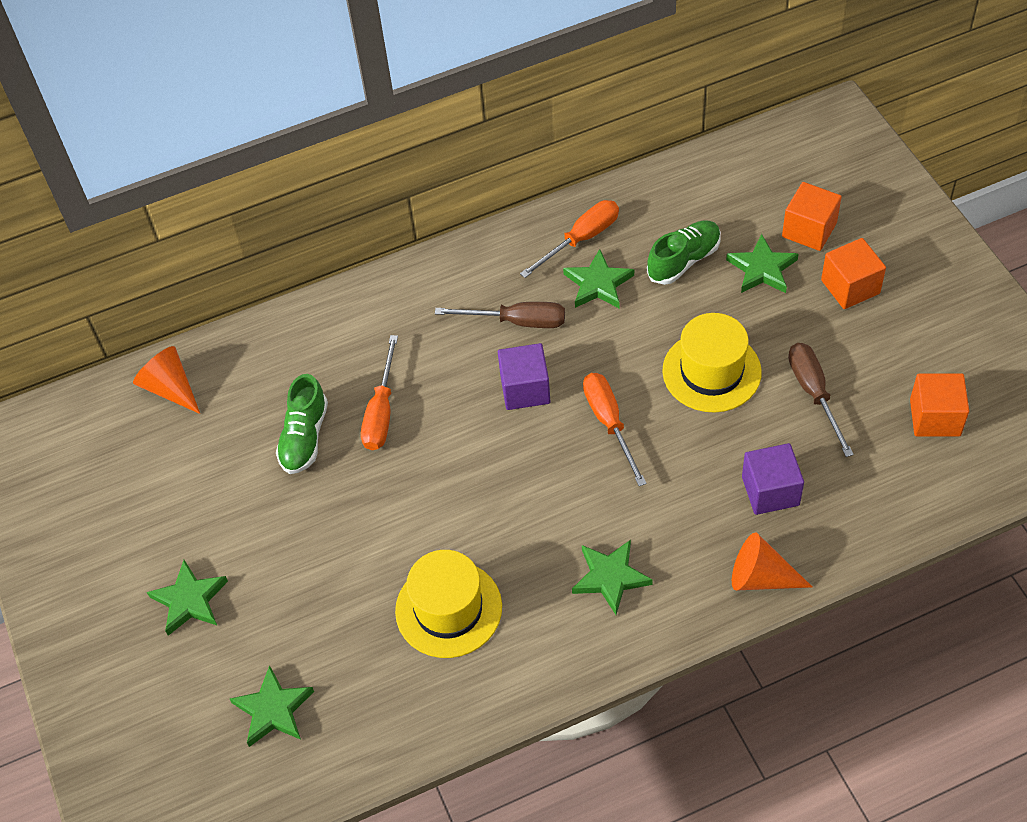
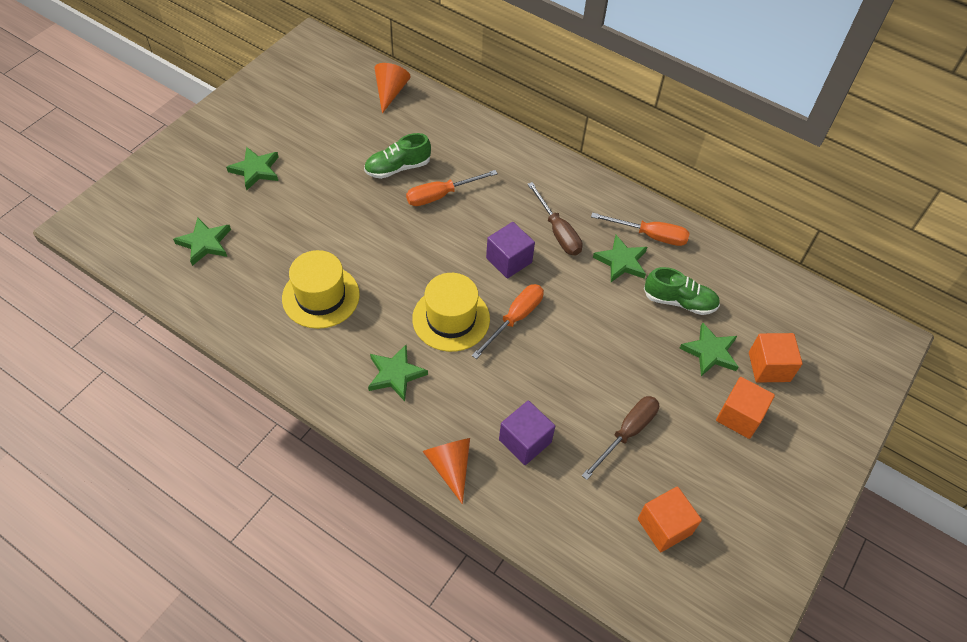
camera: 50 degrees right, 0 degrees up
yellow hat [662,313,762,412] -> yellow hat moved to [412,273,490,352]

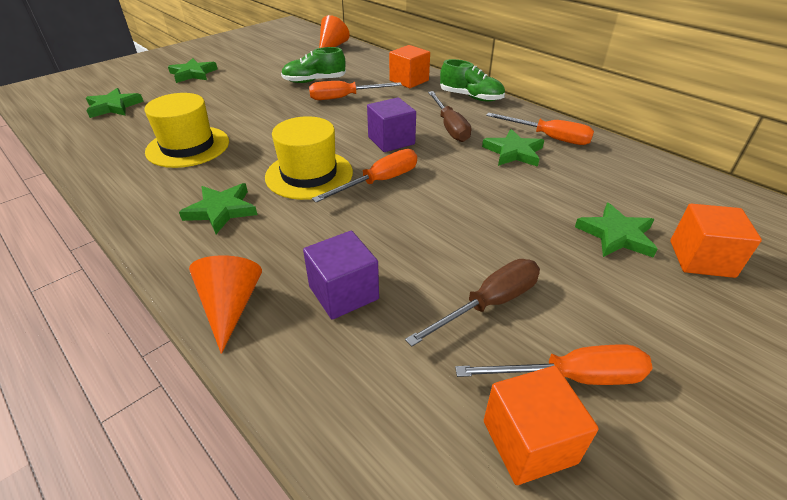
camera: 15 degrees right, 15 degrees down
green shoe [644,267,720,315] -> green shoe moved to [440,59,505,101]
orange cube [716,377,775,439] -> orange cube moved to [389,45,430,88]
none -> orange screwdriver [455,345,653,385]

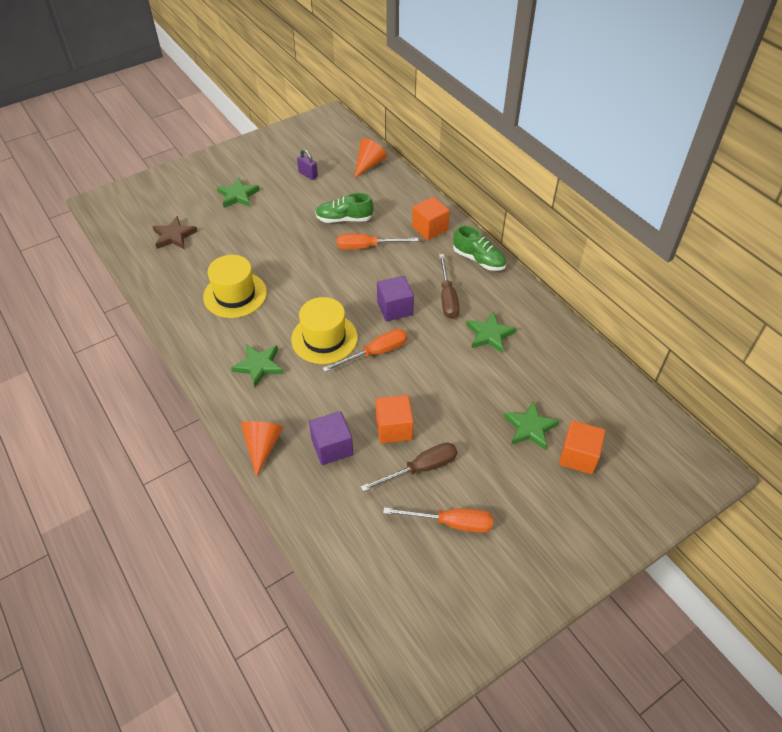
camera: 10 degrees right, 10 degrees up
green star [86,88,144,118] -> brown star [152,216,198,249]
orange cube [484,366,599,485] -> orange cube moved to [375,395,414,444]
orange screwdriver [486,113,594,145] -> none
none -> purple padlock [297,149,318,180]

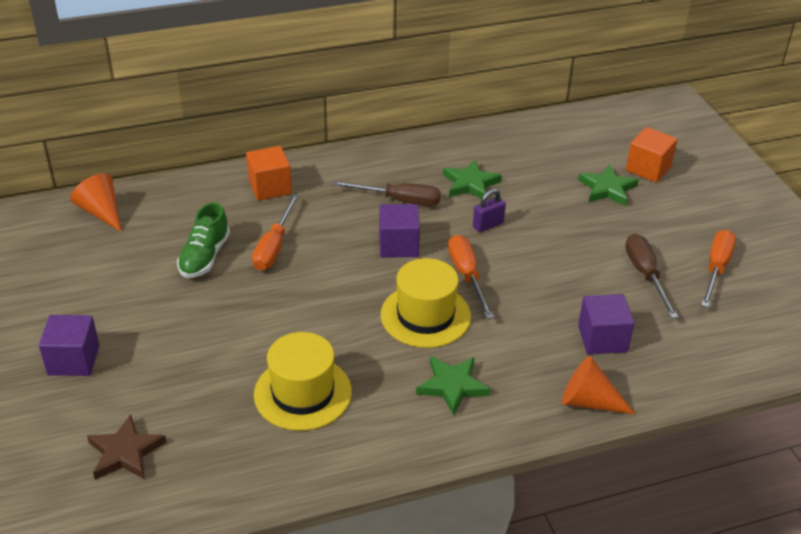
camera: 75 degrees left, 10 degrees down
green star [217,177,260,208] -> purple cube [39,315,99,376]
purple padlock [297,149,318,180] -> purple padlock moved to [473,189,506,232]
orange cube [375,395,414,444] -> none
green shoe [453,226,506,271] -> none

